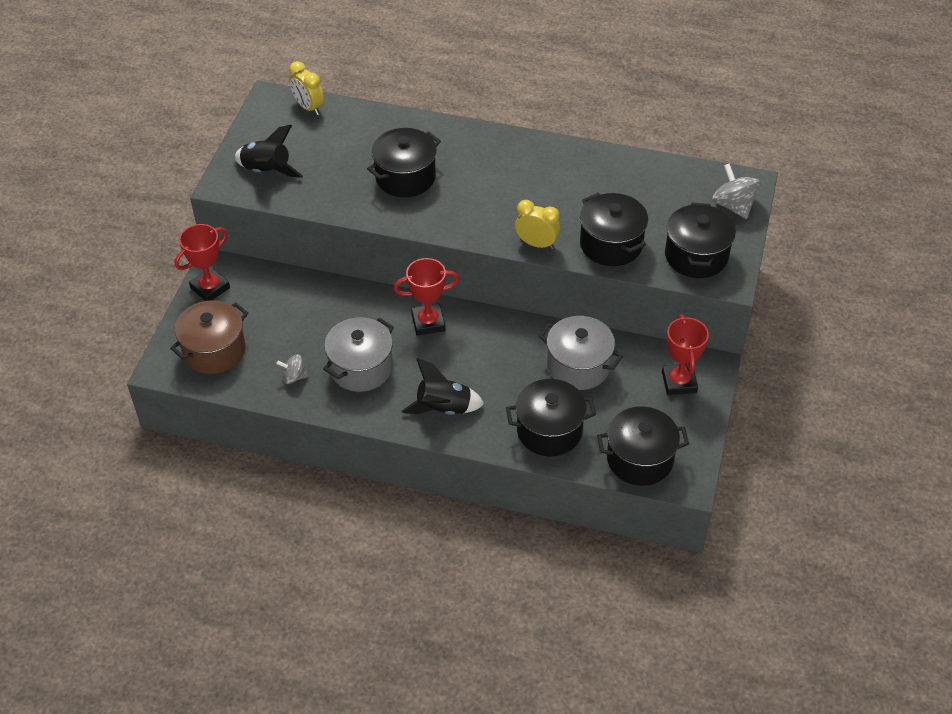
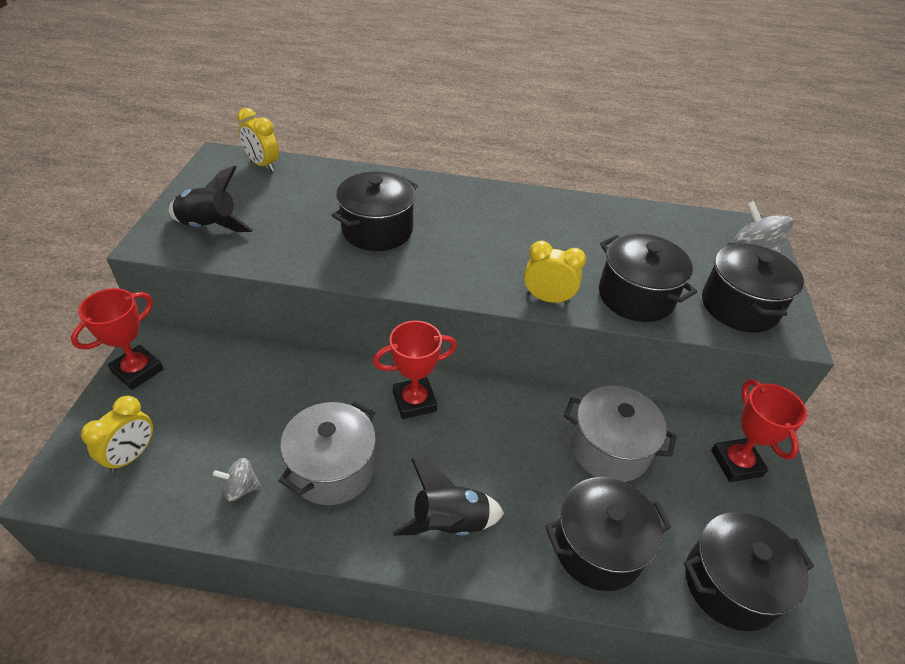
camera: 10 degrees left, 5 degrees down
brown pot [170,300,248,374] -> yellow clock [81,396,153,473]

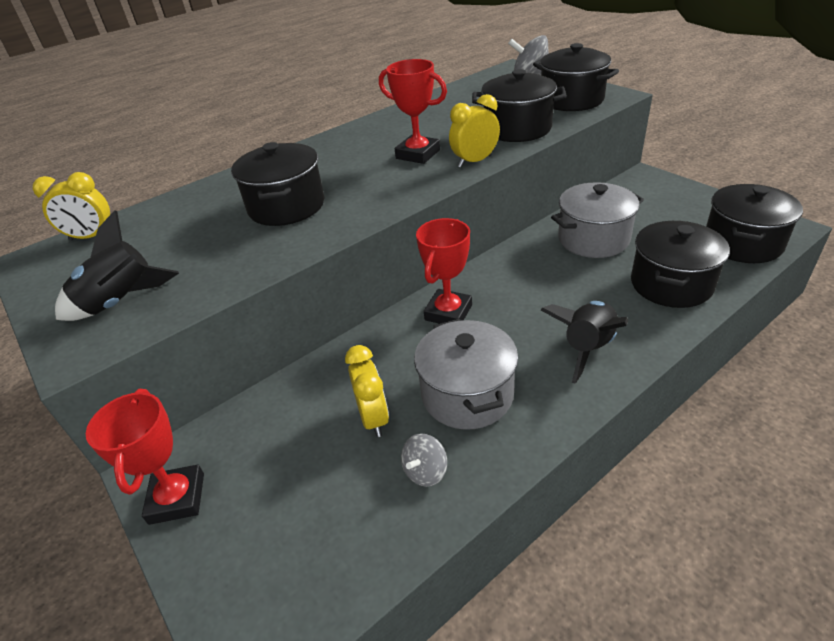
camera: 40 degrees left, 5 degrees down
yellow clock [81,396,153,473] -> yellow clock moved to [345,345,389,437]
red trophy [711,380,807,482] -> red trophy moved to [379,59,447,164]

